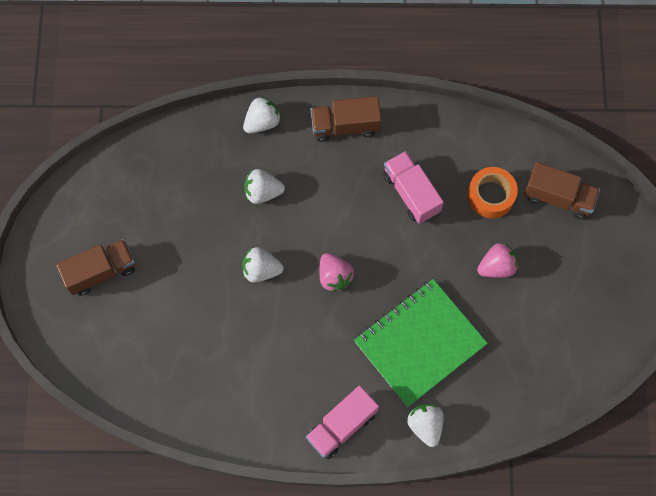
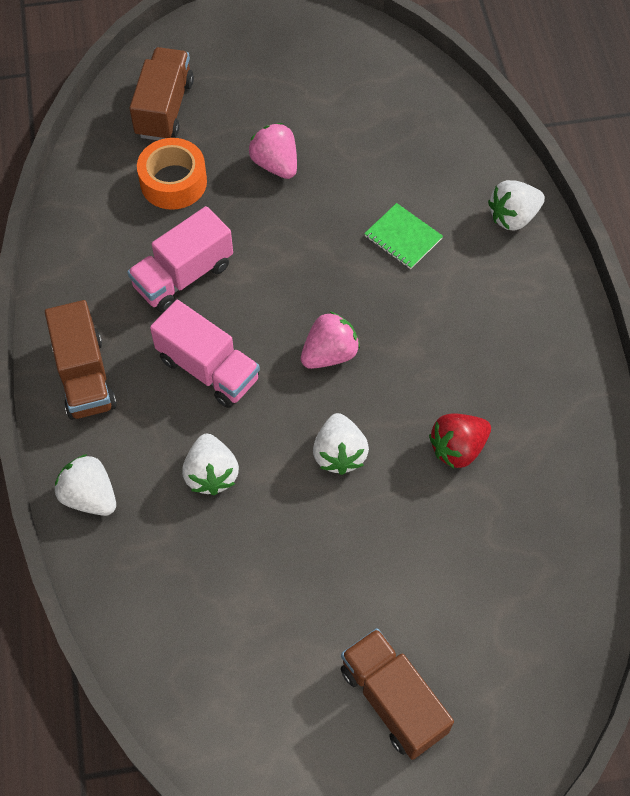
camera: 100 degrees left, 10 degrees down
pink truck [306,386,379,459] -> pink truck moved to [150,300,260,408]
green notebook [354,279,488,407] -> green notebook [364,203,443,269], size x0.42
none -> red strawberry [429,413,491,469]

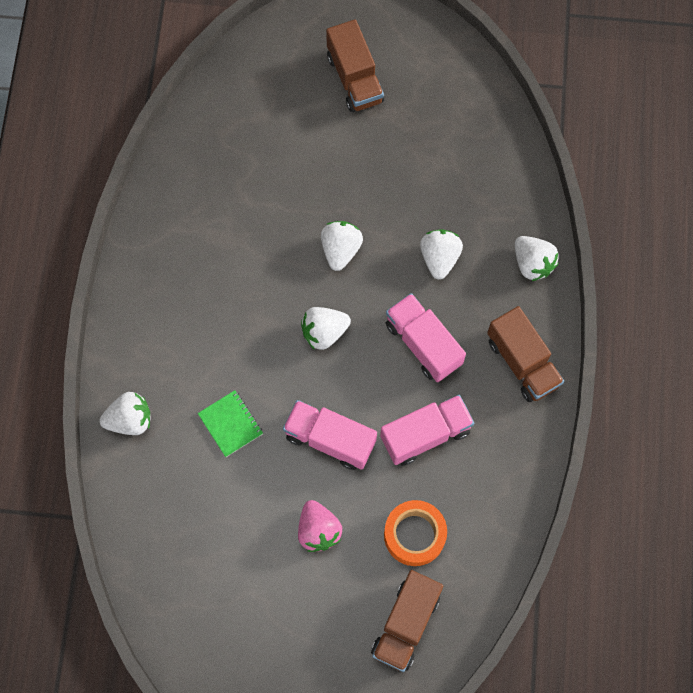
camera: 165 degrees left, 10 degrees up
brown truck [45,300,117,420] -> brown truck turned 150 degrees clockwise [487,306,564,402]
pink strawberry [301,311,360,369] -> white strawberry [301,307,351,350]
red strawberry [429,413,491,469] -> none
none -> pink truck [283,400,377,470]

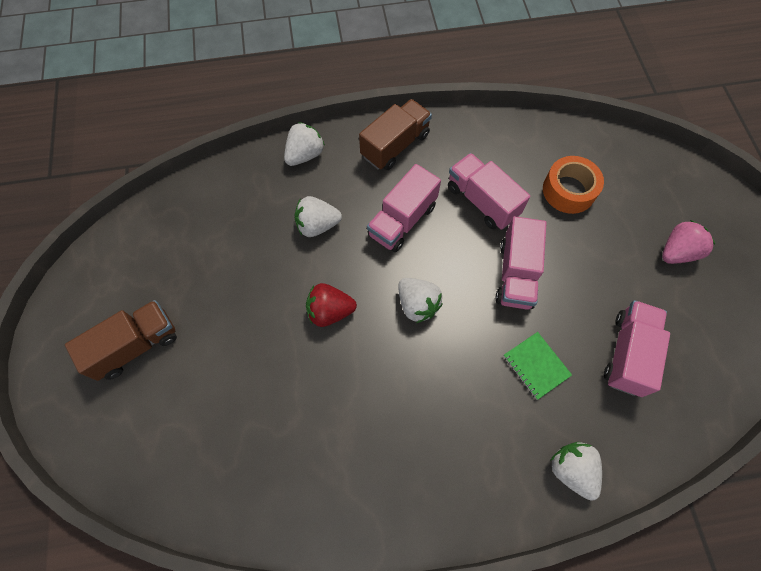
camera: 105 degrees left, 5 degrees down
green notebook [198,390,263,457] -> green notebook turned 75 degrees counterclockwise [504,332,572,400]
pink strawberry [298,500,342,552] -> pink strawberry moved to [662,220,715,264]
white strawberry [321,221,363,271] -> red strawberry [306,283,357,327]
brown truck [371,570,443,672] -> none
none -> pink truck [604,300,670,397]

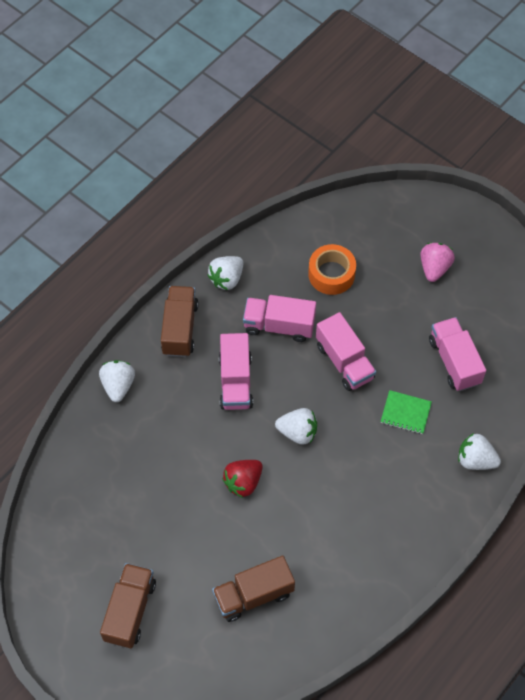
camera: 40 degrees left, 5 degrees down
white strawberry [294,196,342,237] -> white strawberry moved to [208,256,244,290]
none -> brown truck [212,556,295,622]

